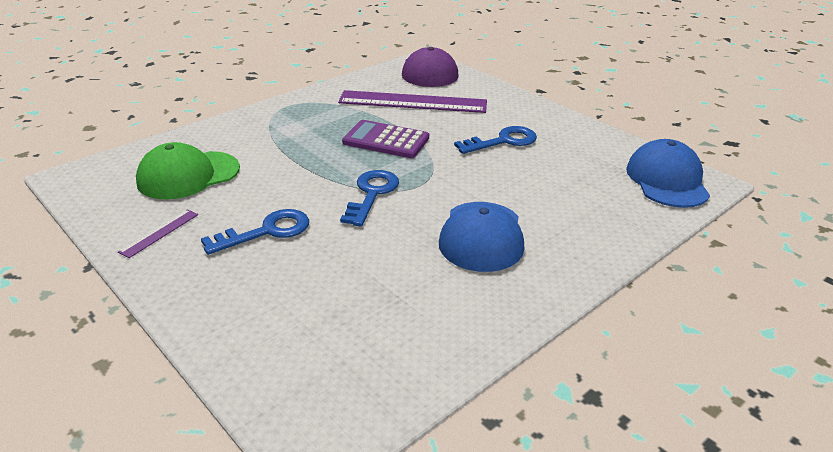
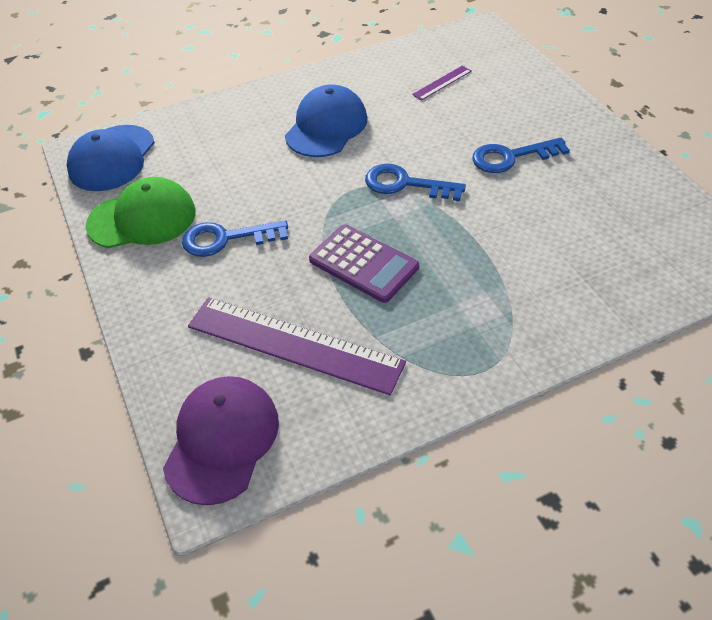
camera: 160 degrees left, 15 degrees up
purple ruler [118,209,198,258] -> purple ruler moved to [412,66,472,100]
green cap [136,142,240,199] -> green cap moved to [86,177,196,248]
blue key [340,170,399,226] -> blue key turned 75 degrees clockwise [365,164,466,201]

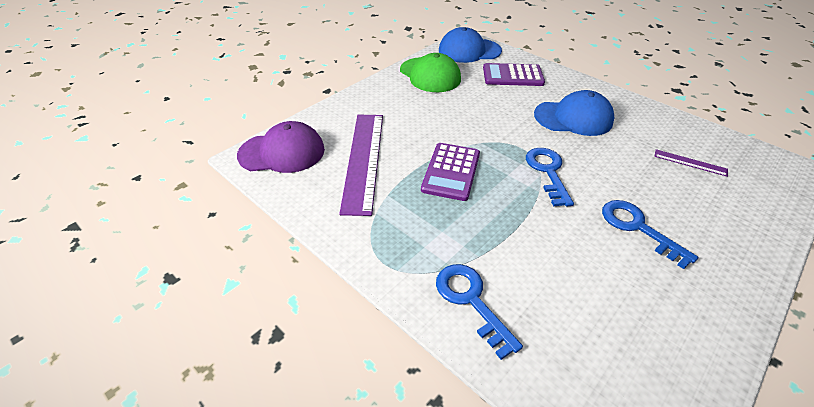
camera: 65 degrees right, 5 degrees down
blue key [182,220,288,257] -> blue key moved to [436,264,523,360]
none -> purple calculator [483,63,545,86]

